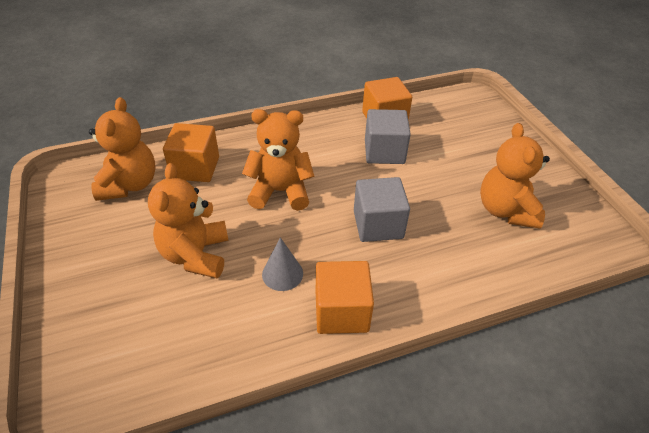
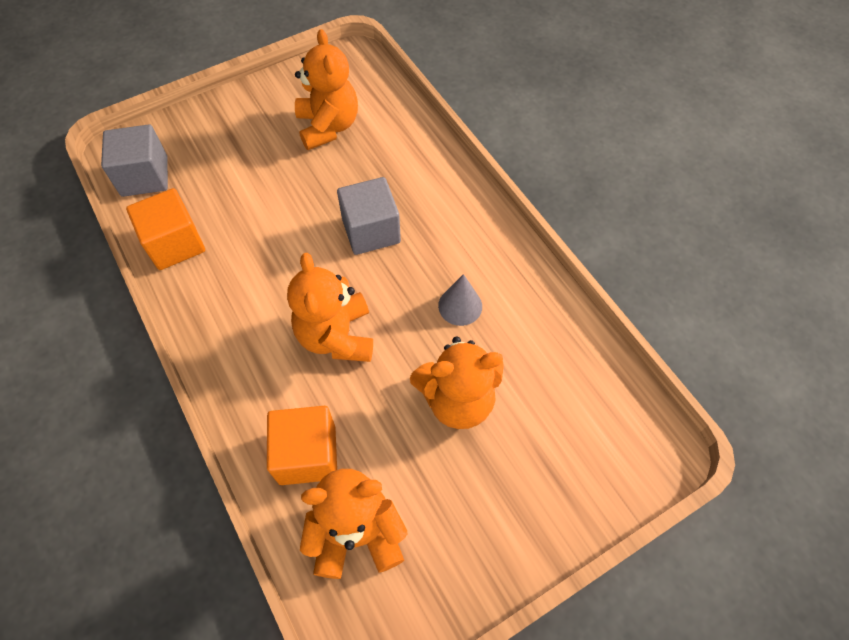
camera: 100 degrees left, 15 degrees up
orange cube [316,261,374,334] -> none
grey cube [365,109,411,164] -> grey cube moved to [101,124,168,197]
orange teddy bear [480,123,550,229] -> orange teddy bear turned 90 degrees counterclockwise [295,29,358,150]

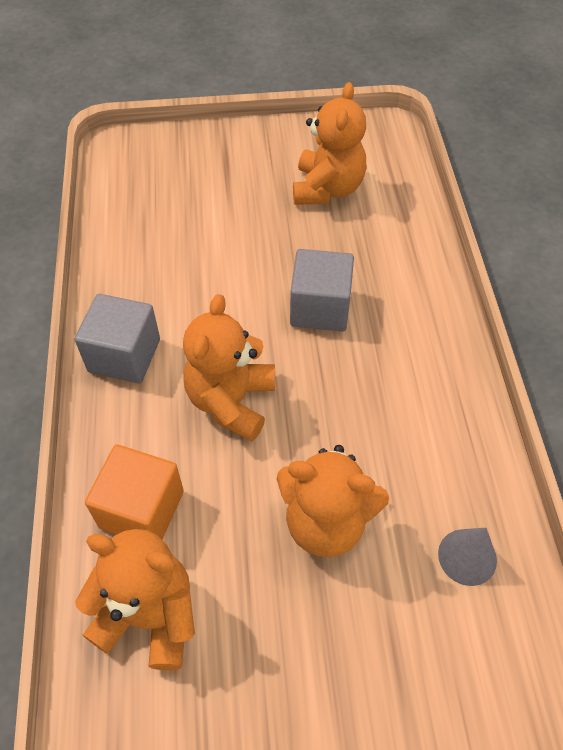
camera: 25 degrees right, 5 degrees down
grey cube [101,124,168,197] -> grey cube moved to [75,294,160,383]
orange cube [126,188,205,270] -> none
grey cone [438,274,482,326] -> grey cone moved to [438,528,497,586]

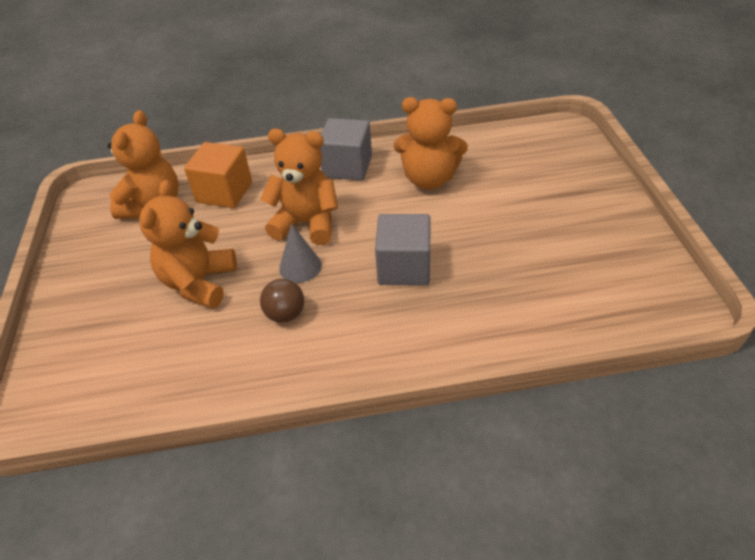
camera: 90 degrees right, 10 degrees down
orange teddy bear [293,82,366,205] -> orange teddy bear moved to [394,97,468,190]
grey cone [438,528,497,586] -> grey cone moved to [279,224,322,283]
none -> brown ball [260,279,304,323]

